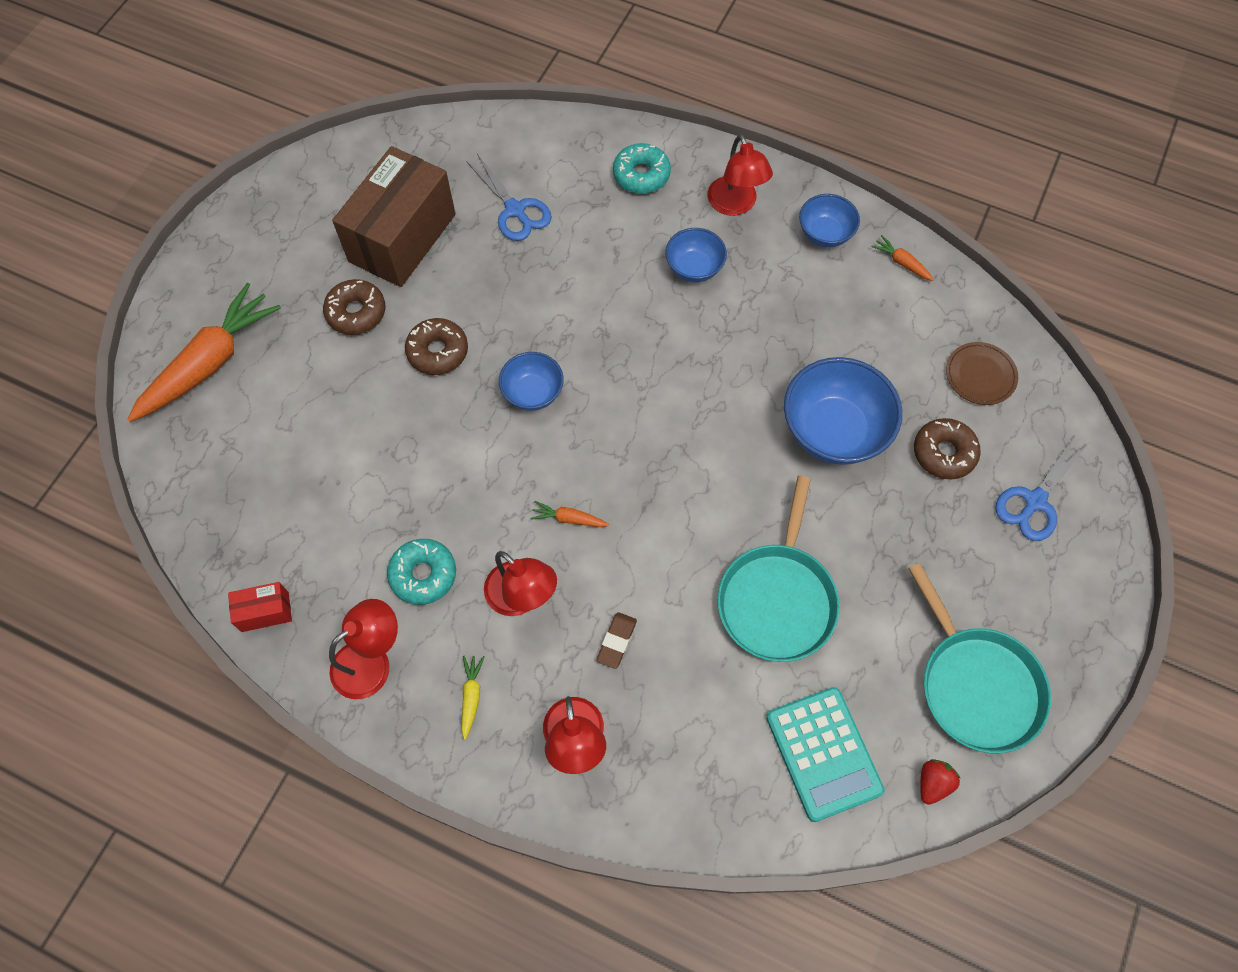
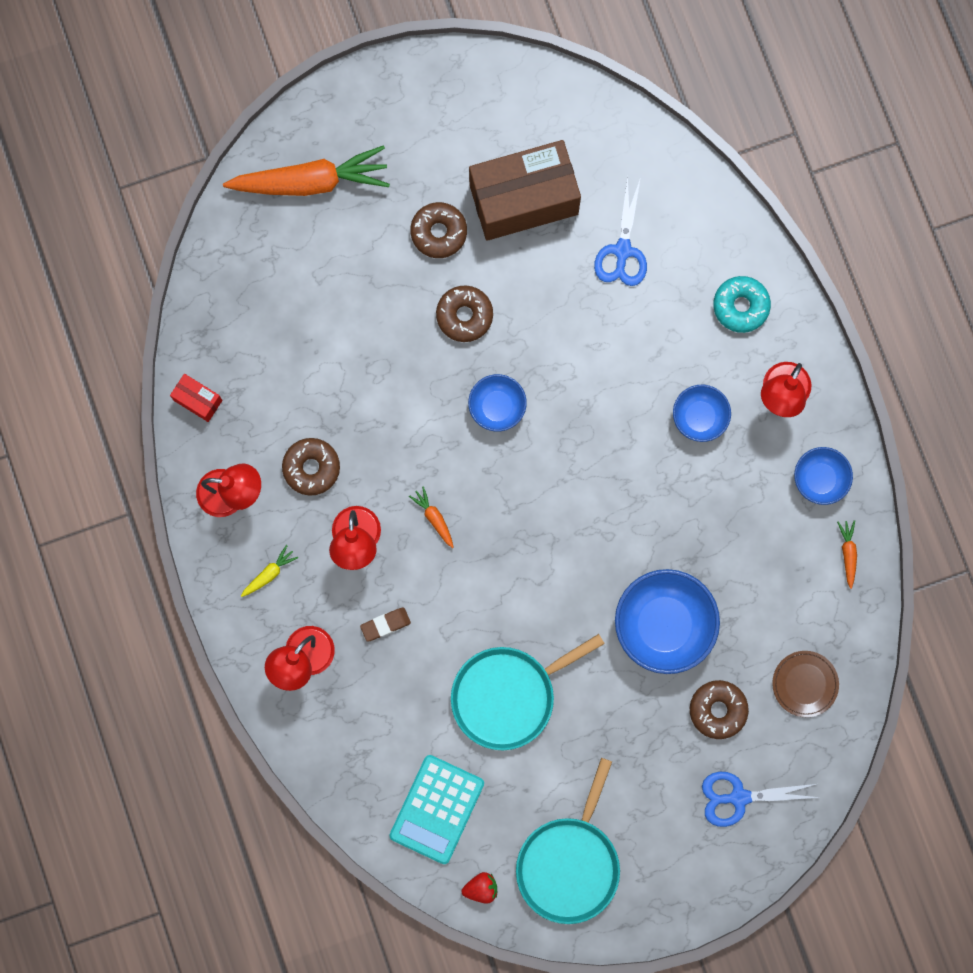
camera: 45 degrees right, 15 degrees up
turquoise donut [387,539,456,605] -> brown donut [282,438,340,496]

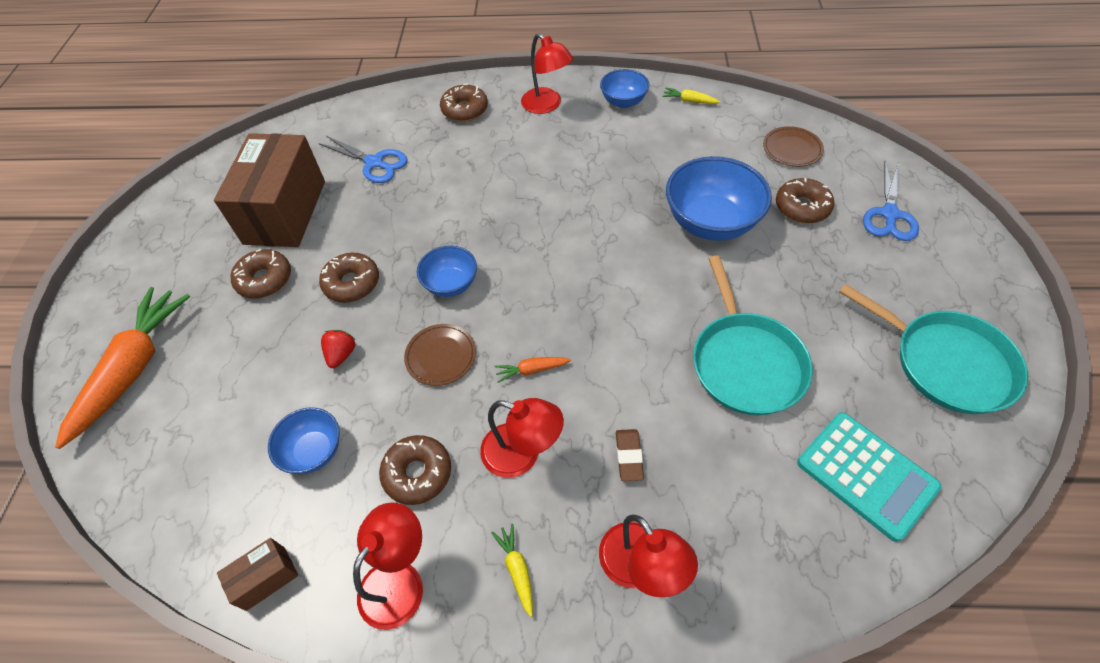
camera: 65 degrees left, 25 degrees down
red box [170,374,223,422] -> brown box [217,538,298,611]
red strawberry [462,872,497,904] -> red strawberry moved to [321,330,355,368]
blue bowl [673,385,731,442] -> blue bowl moved to [268,407,340,474]
turquoise donut [713,276,771,333] -> brown donut [440,83,488,122]
orange carrot [837,520,857,589] -> yellow carrot [662,88,720,104]
none -> brown plate [404,324,476,386]

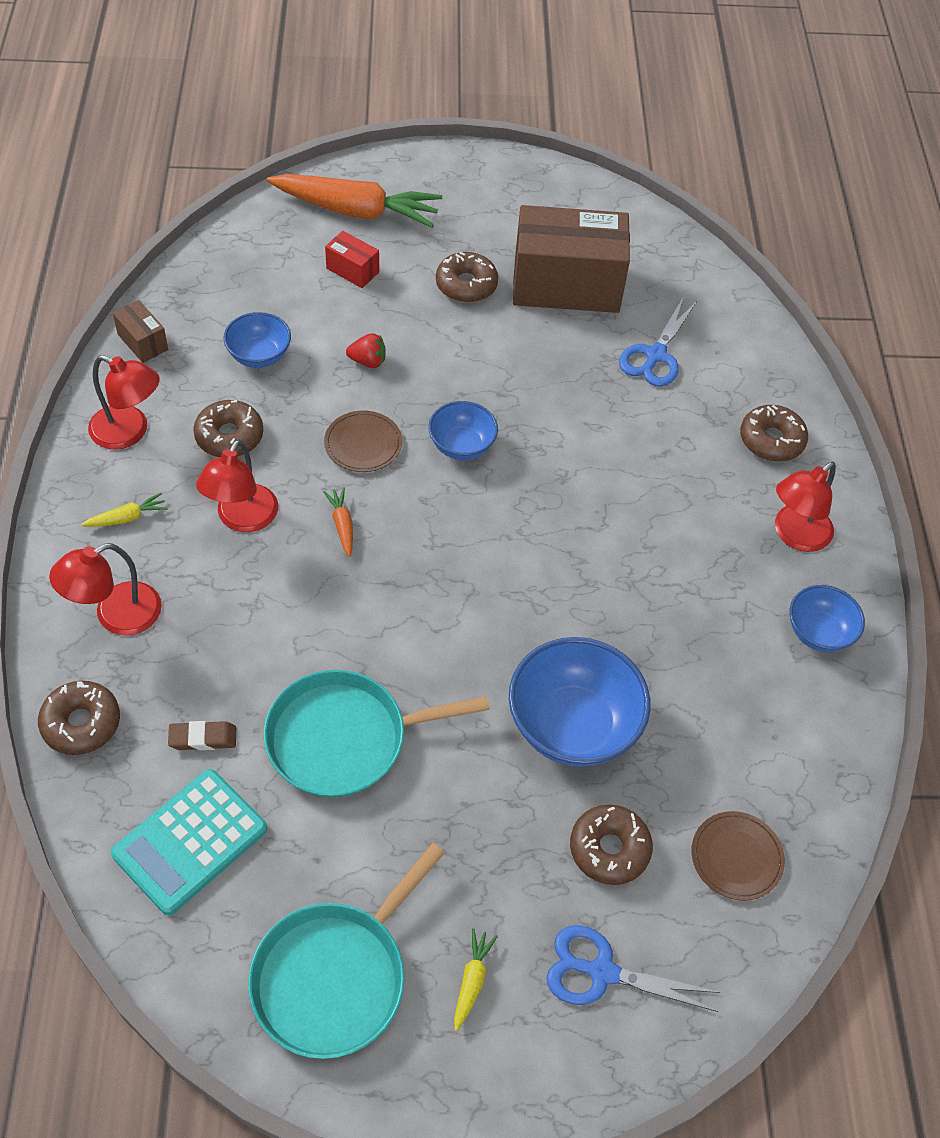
camera: 80 degrees right, 0 degrees up
brown donut [319,253,379,303] -> brown donut moved to [38,681,120,755]
brown eraser [616,429,644,481] -> brown eraser moved to [168,721,236,750]
yellow carrot [662,88,720,104] -> yellow carrot moved to [454,928,498,1031]
none -> red box [325,231,379,288]

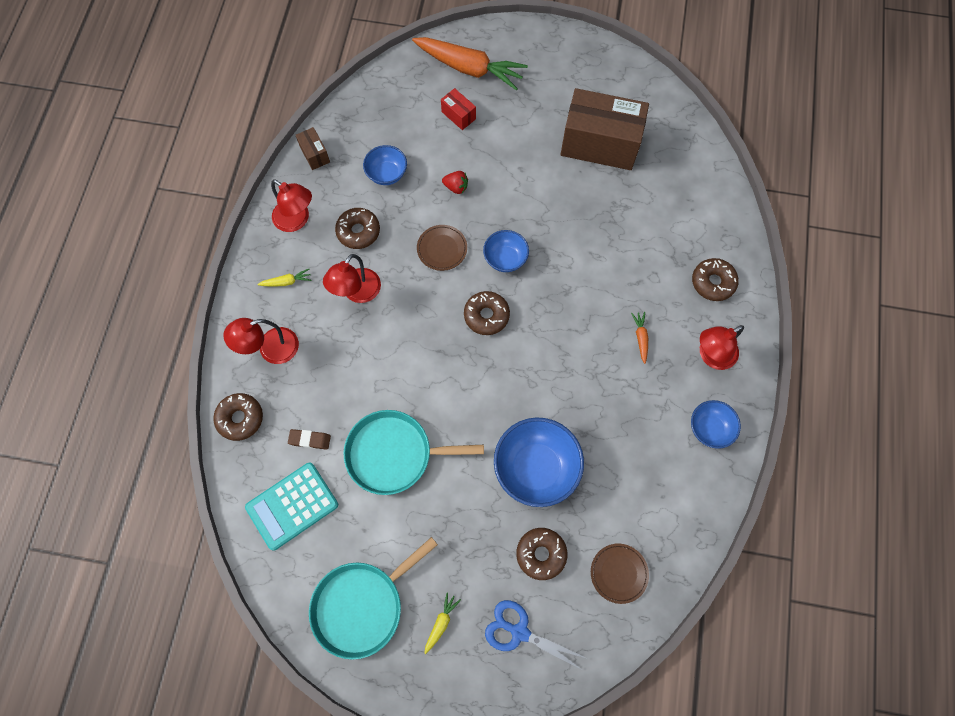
camera: 15 degrees right, 15 degrees up
orange carrot [323,487,353,557] -> orange carrot moved to [631,312,648,364]
brown donut [436,252,498,303] -> brown donut moved to [464,291,510,335]
blue scissors [619,298,697,387] -> none

